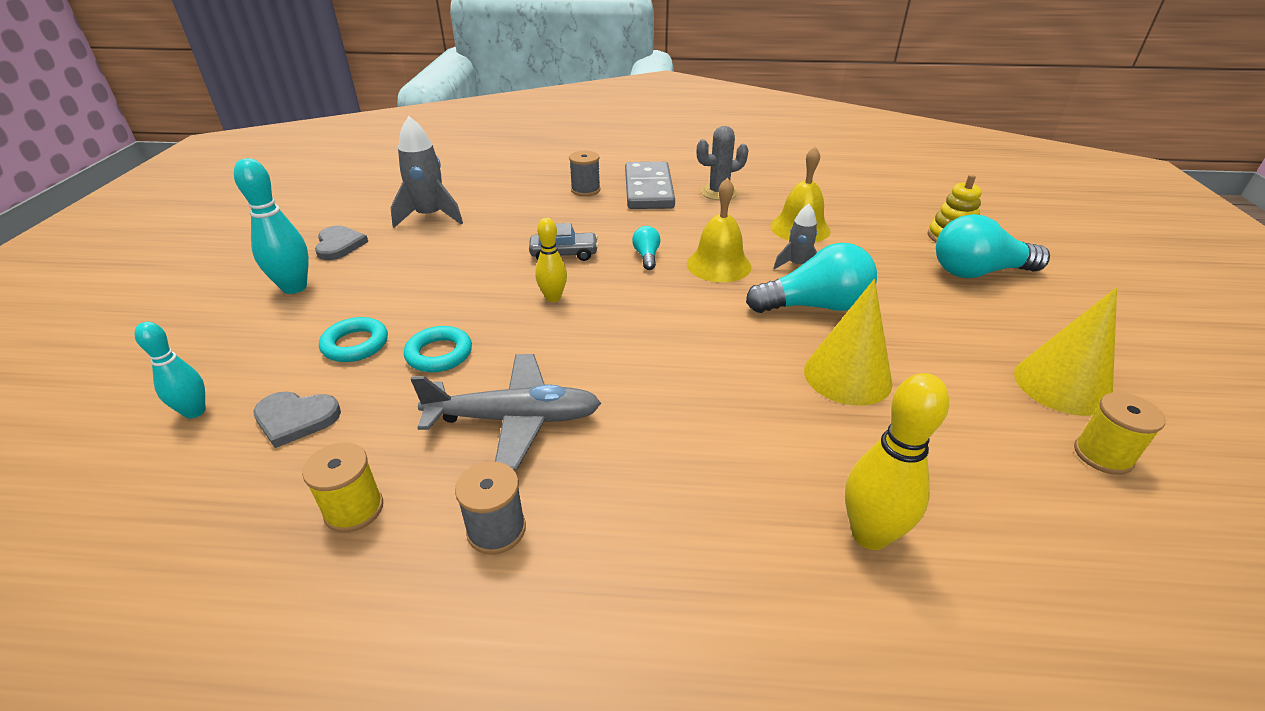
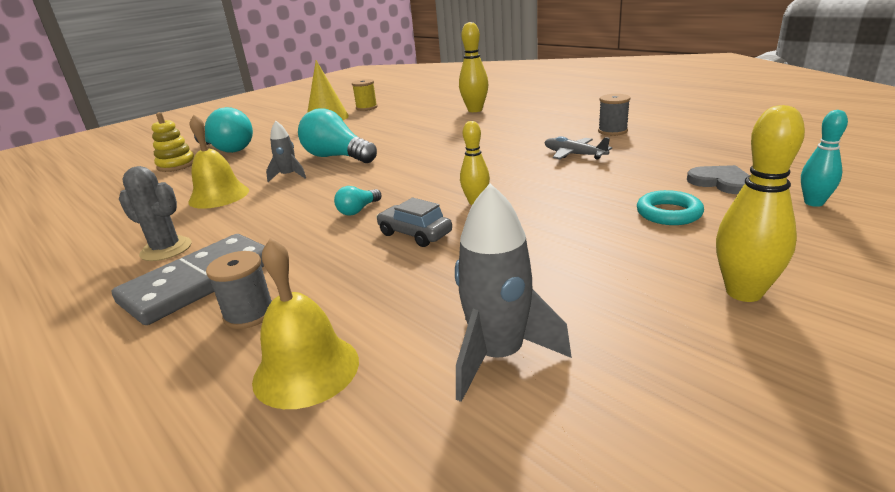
camera: 135 degrees left, 10 degrees down
turquoise bowling pin [234,158,309,294] -> yellow bowling pin [716,105,805,302]
yellow spool [302,442,383,533] -> none
grey heart [315,226,368,260] -> none
turquoise ring [404,326,472,372] -> none
grey plane [411,354,601,471] -> grey plane [544,136,612,160], size x0.62
yellow bell [687,178,751,282] -> yellow bell moved to [252,238,359,409]
yellow cone [804,279,892,406] -> none

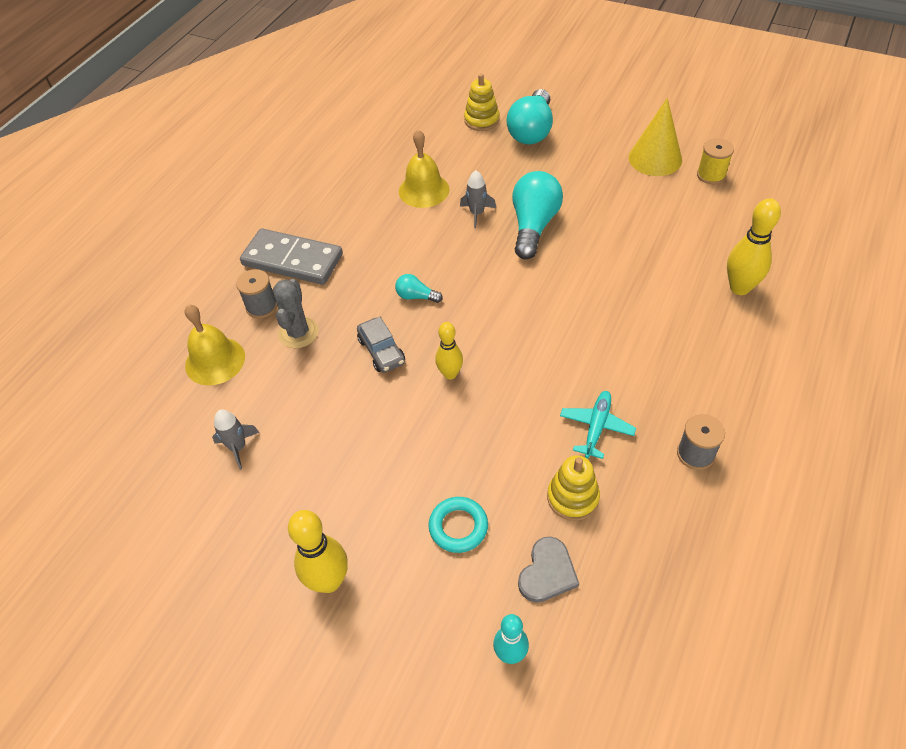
camera: 70 degrees right, 25 degrees up
grey cactus [119,166,192,261] -> grey cactus moved to [273,279,319,348]
grey car [376,198,452,247] -> grey car turned 135 degrees clockwise [357,317,405,373]
grey rocket [455,183,572,402] -> grey rocket [212,410,260,470], size x0.59
grey plane [544,136,612,160] -> turquoise plane [560,391,636,459]
none -> yellow stacking toy [547,455,600,521]

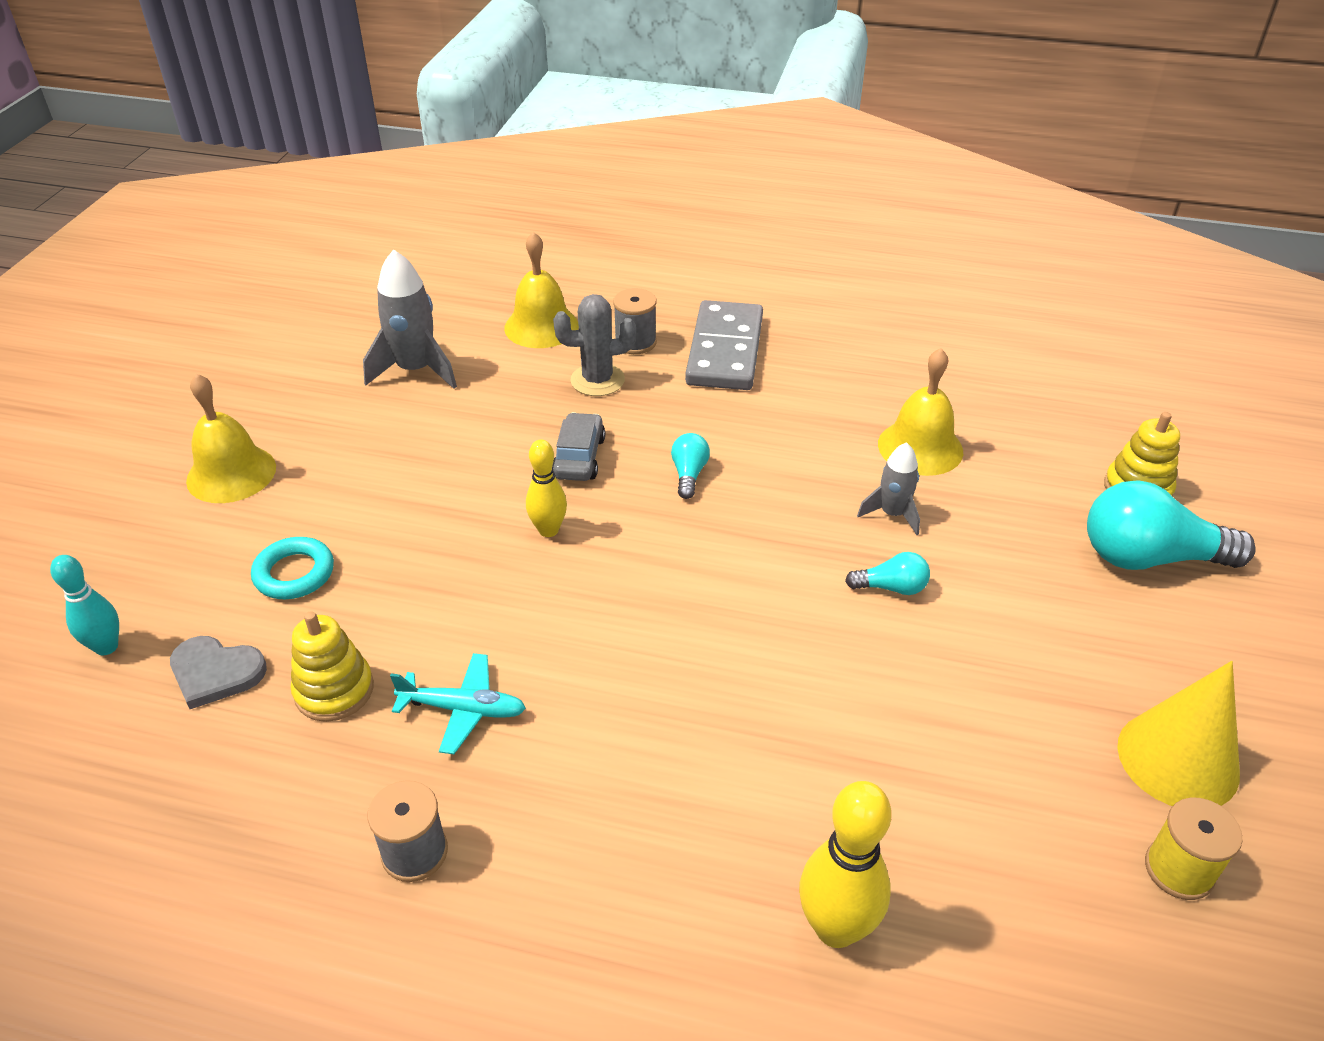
camera: 75 degrees right, 10 degrees down
grey rocket [212,410,260,470] -> grey rocket [363,249,457,389], size x1.68
yellow bowling pin [288,510,348,593] -> yellow bell [186,373,276,503]
grey car [357,317,405,373] -> grey car turned 135 degrees clockwise [552,412,605,481]
turquoise light bulb [512,171,563,259] -> turquoise light bulb [845,552,930,595], size x0.48

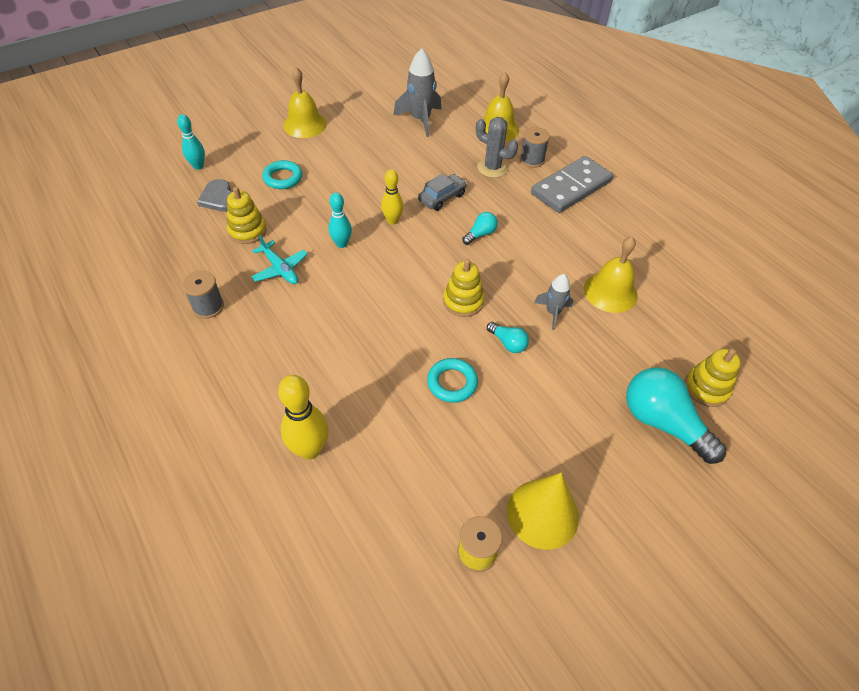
camera: 40 degrees right, 10 degrees up
none -> turquoise bowling pin [329,192,352,248]
none -> turquoise ring [427,358,478,403]
none -> yellow stacking toy [443,259,484,317]

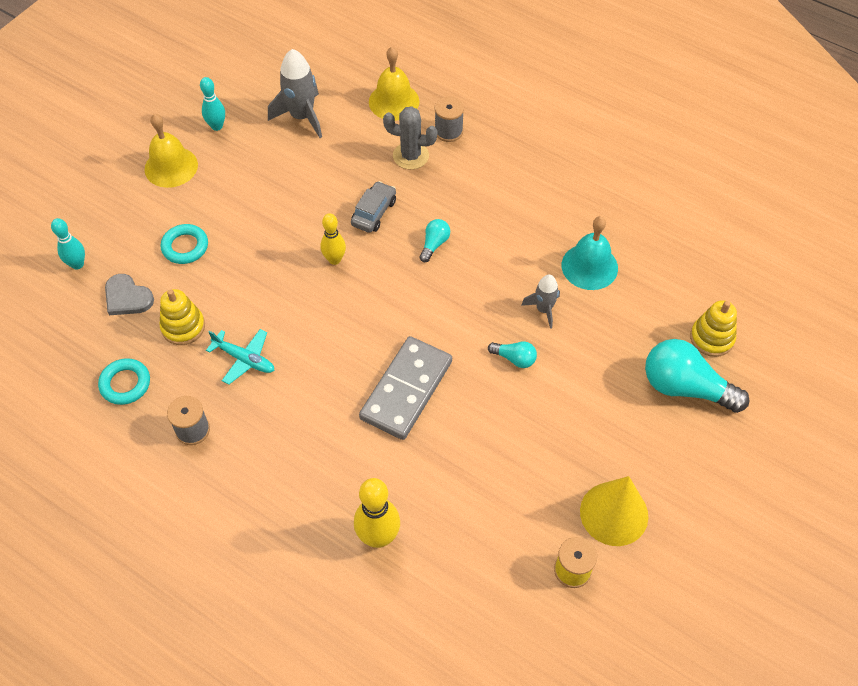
camera: 20 degrees left, 5 degrees up
turquoise bowling pin [329,192,352,248] -> turquoise bowling pin moved to [200,77,225,131]
turquoise ring [427,358,478,403] -> turquoise ring moved to [98,358,150,405]
yellow stacking toy [443,259,484,317] -> none
grey domino [531,156,613,213] -> grey domino moved to [359,336,452,440]
yellow bell [584,237,638,313] -> turquoise bell [562,216,618,290]

